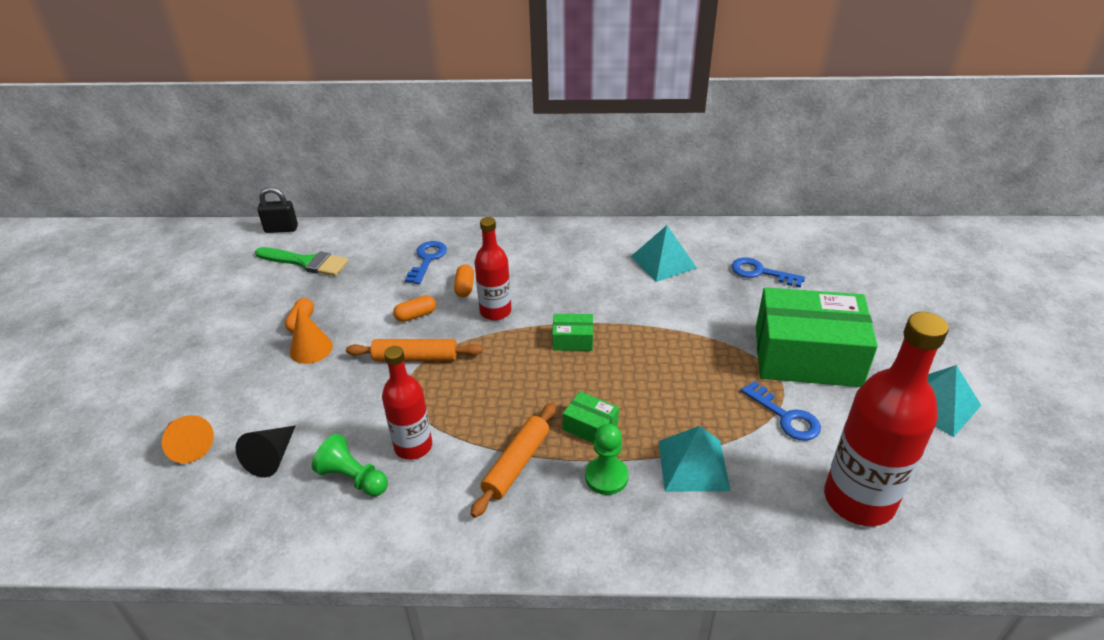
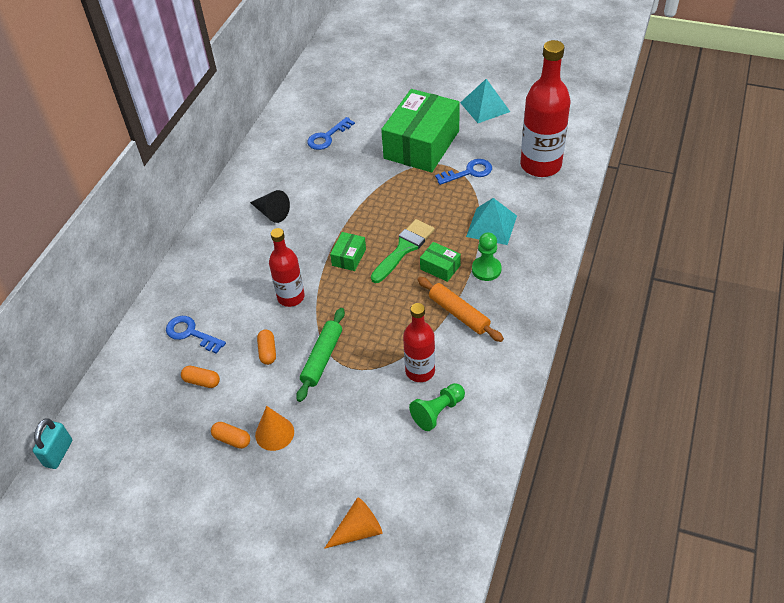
camera: 70 degrees left, 10 degrees up
black cone [236,426,295,477] -> black cone moved to [250,190,290,223]
green brush [255,247,349,276] -> green brush moved to [371,219,435,283]
black padlock [257,187,298,233] -> turquoise padlock [33,418,72,469]
orange rolling pin [346,339,483,361] -> green rolling pin [296,308,345,402]
orange capsule [454,264,474,297] -> orange capsule moved to [181,366,220,388]
green box [563,391,619,443] -> green box turned 75 degrees clockwise [420,242,461,282]
turquoise pyramid [631,225,697,282] -> none

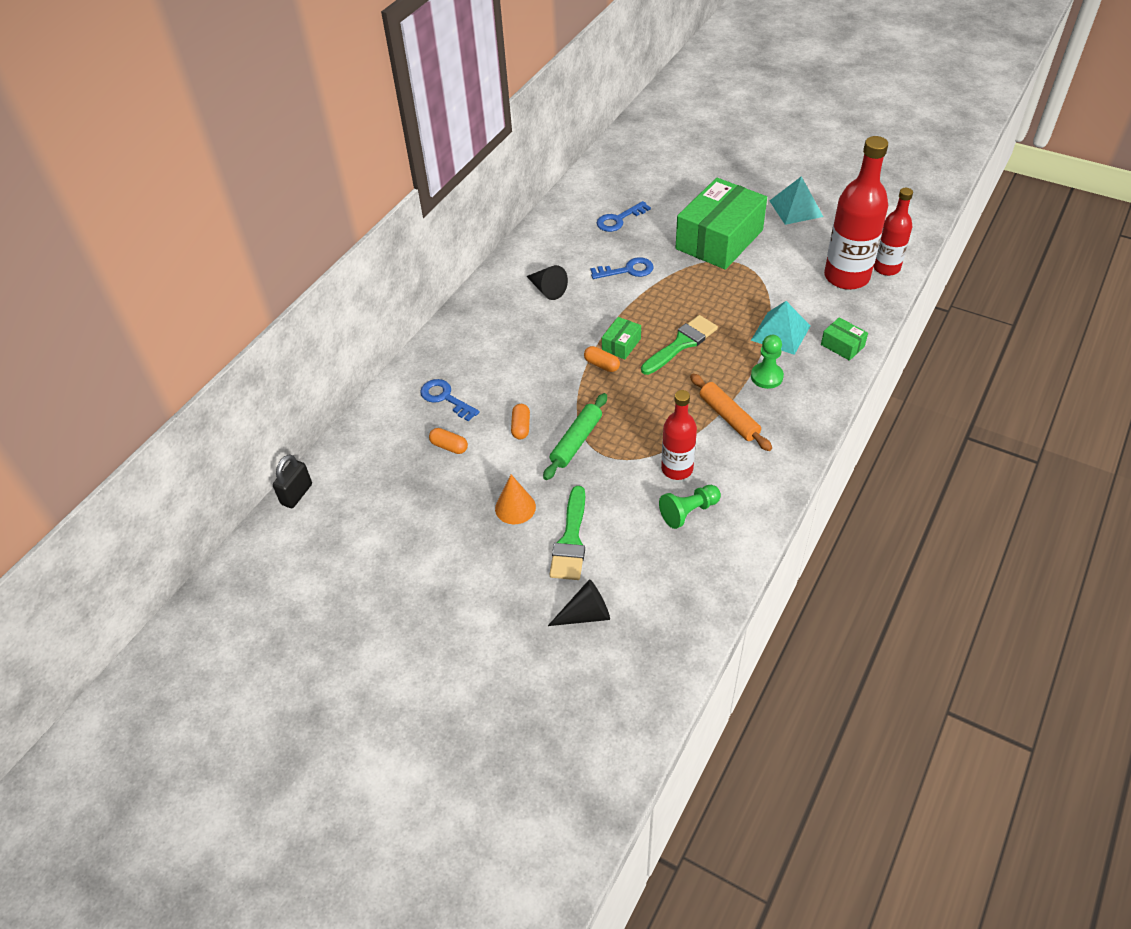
camera: 10 degrees right, 0 degrees up
turquoise padlock [33,418,72,469] -> black padlock [273,454,312,508]
orange capsule [211,422,250,449] -> orange capsule moved to [584,346,620,372]
red bottle [269,228,305,307] -> red bottle moved to [873,188,913,276]
orange cone [324,498,382,549] -> black cone [548,579,610,626]
green box [420,242,461,282] -> green box moved to [821,317,868,361]
blue key [435,159,492,185] -> blue key moved to [591,257,654,279]
none -> green brush [549,486,585,580]

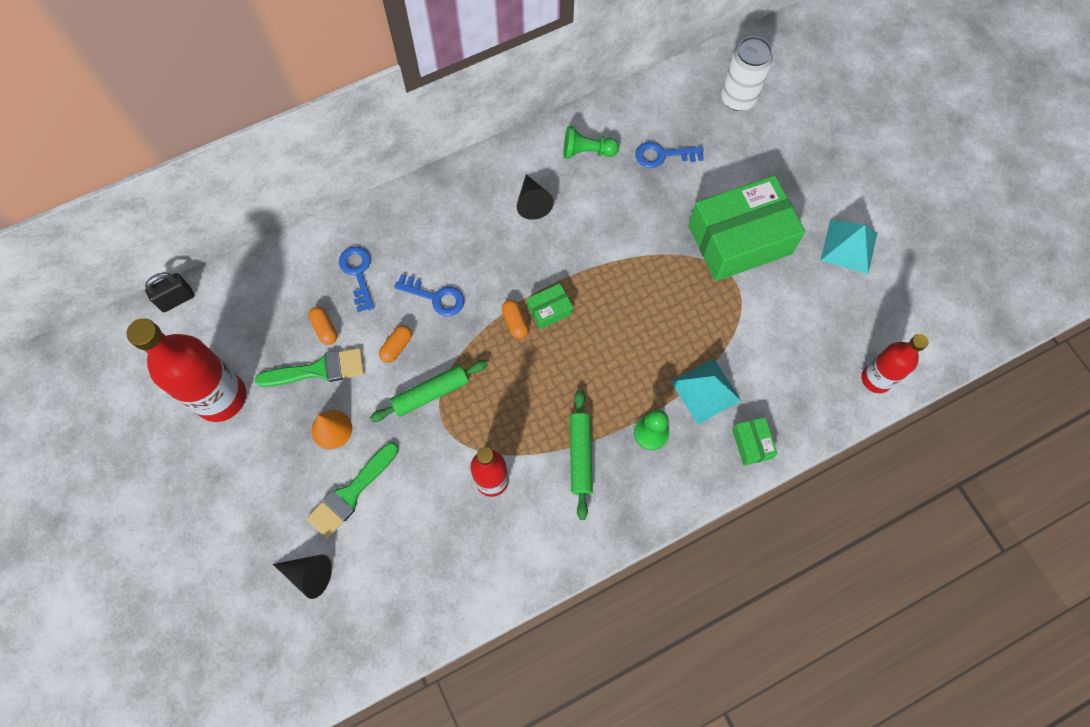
camera: 30 degrees right, 20 degrees up
blue key [591,257,654,279] -> blue key moved to [394,274,464,316]
green brush [641,315,718,375] -> green brush moved to [255,348,364,387]
green pawn [659,485,721,529] -> green pawn moved to [564,126,619,159]
orange rolling pin [690,374,772,451] -> green rolling pin [570,390,593,520]
red bottle [824,136,888,290] -> red bottle moved to [127,318,246,422]
none -> white can [721,36,773,111]

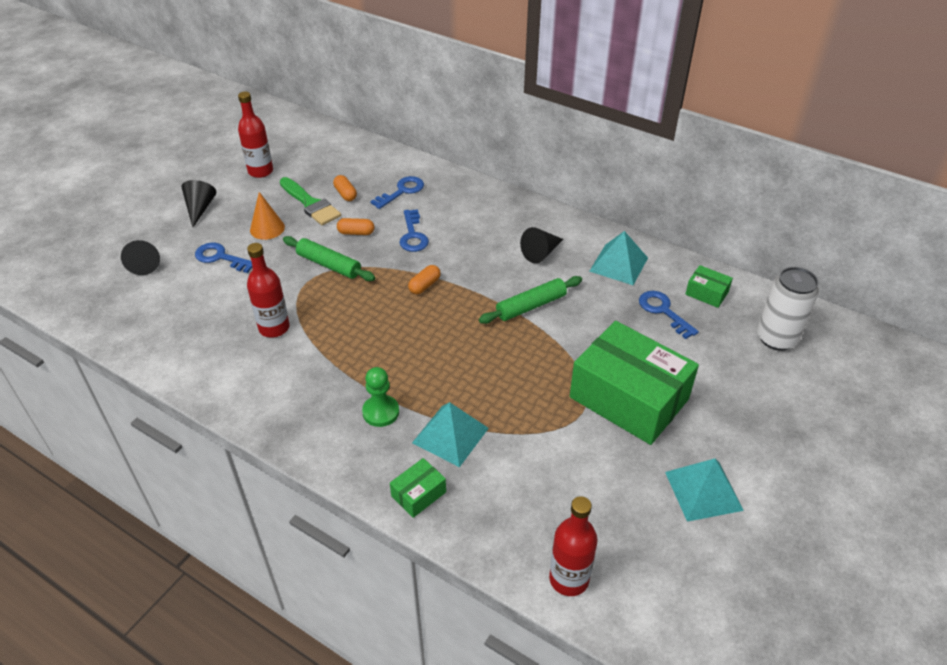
camera: 60 degrees right, 25 degrees down
red bottle [127,318,246,422] -> red bottle [238,92,273,178], size x0.60
black padlock [145,273,194,312] -> none
green brush [307,442,399,538] -> blue key [195,243,252,273]
orange capsule [308,307,337,345] -> orange capsule turned 60 degrees counterclockwise [333,175,357,201]
green box [527,283,573,330] -> green box moved to [685,265,733,308]
green pawn [564,126,619,159] -> turquoise pyramid [589,231,648,285]
green rolling pin [570,390,593,520] -> green rolling pin moved to [479,276,582,324]
none -> black cone [181,180,216,228]

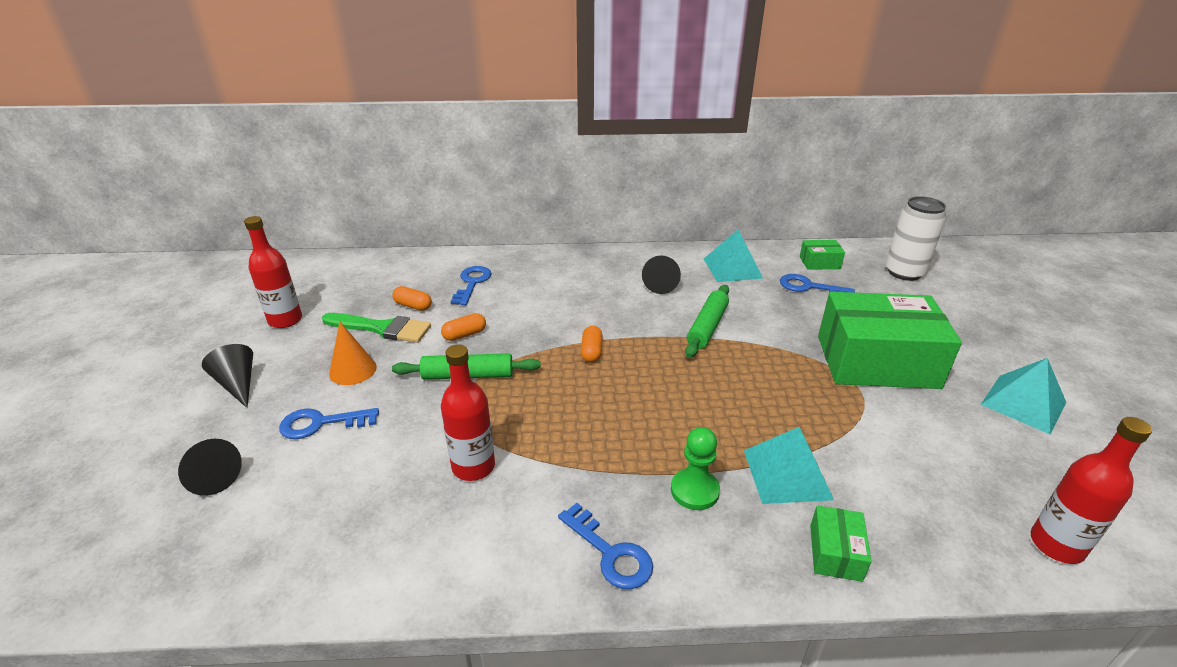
camera: 35 degrees left, 10 degrees down
blue key [400,209,429,252] -> blue key moved to [558,503,653,589]

